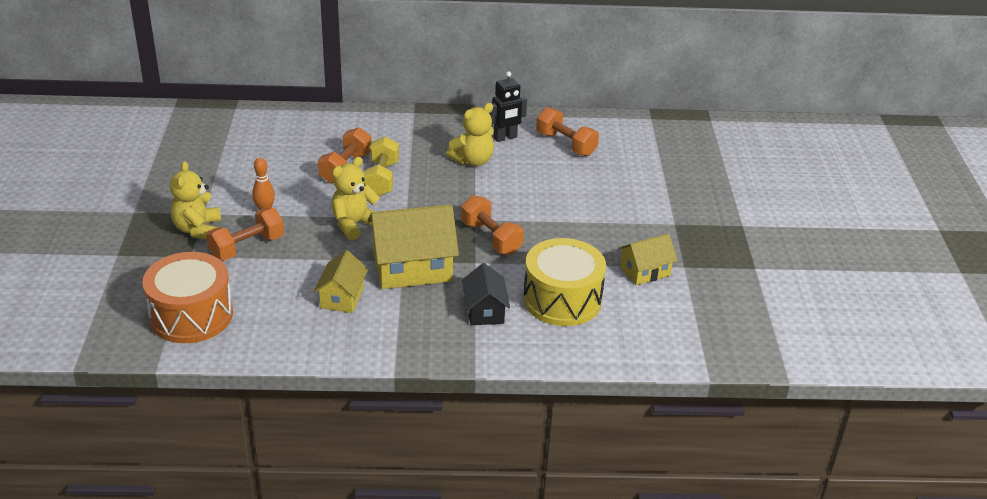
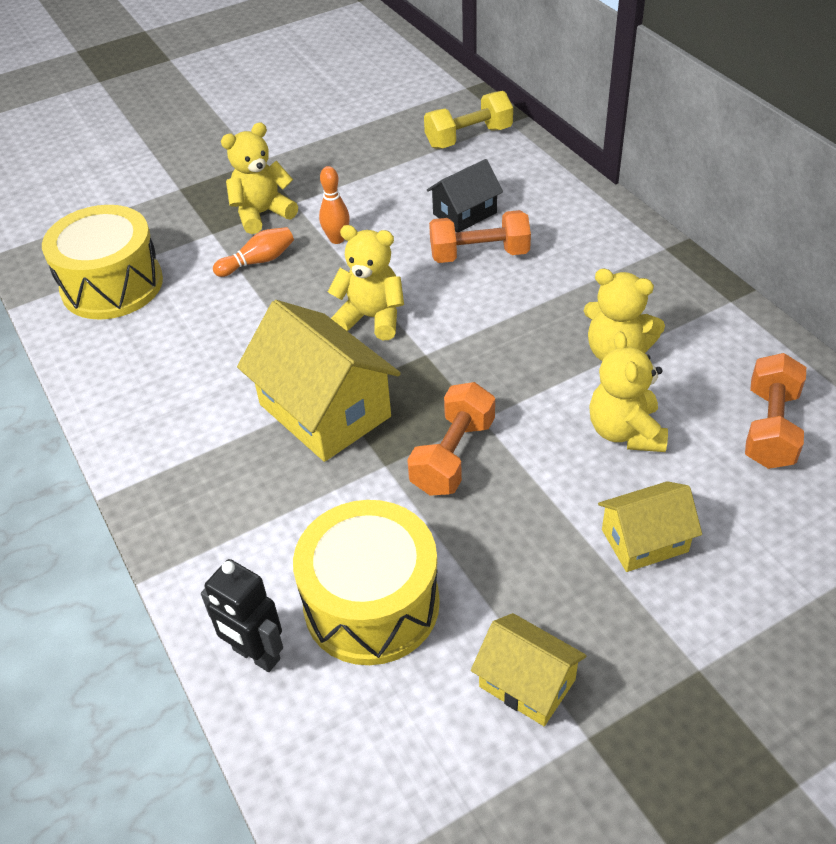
camera: 65 degrees right, 10 degrees up
orange drum [142,252,233,343] -> yellow drum [42,205,163,320]
orange dumbbell [206,208,284,260] -> orange bowling pin [213,227,294,277]
yellow house [314,250,368,313] -> yellow house moved to [598,481,702,572]
yellow dumbbell [364,136,399,196] -> yellow dumbbell moved to [424,91,513,149]
black house [462,263,510,325] -> black house moved to [427,159,503,232]
black robot [489,71,527,142] -> black robot moved to [201,559,283,672]
none -> yellow teddy bear [589,331,668,452]

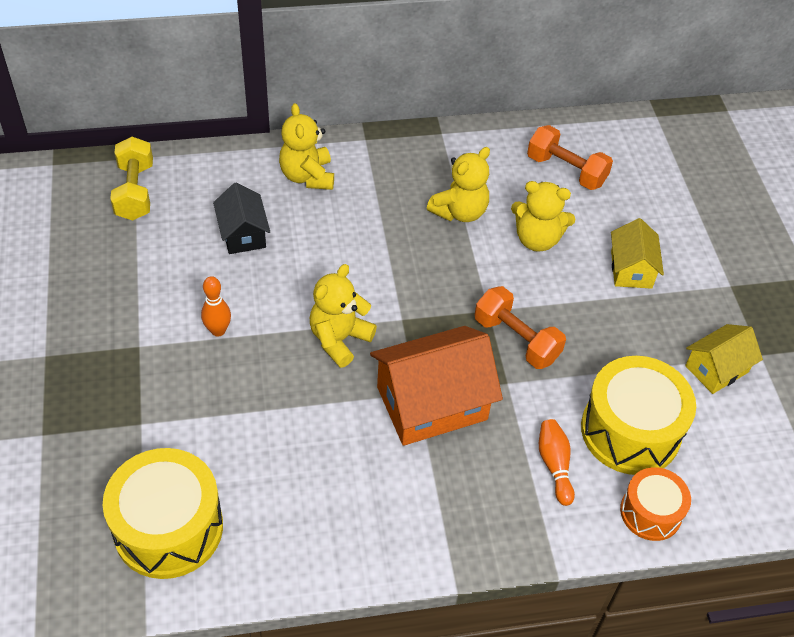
camera: 75 degrees left, 5 degrees up
black robot [201,559,283,672] -> orange drum [620,467,691,541]
orange bowling pin [213,227,294,277] -> orange bowling pin moved to [539,419,575,506]
yellow teddy bear [221,122,298,234] -> yellow teddy bear moved to [279,103,334,190]
yellow house [237,300,401,462] -> orange house [370,326,503,446]
orange dumbbell [429,210,531,263] -> none

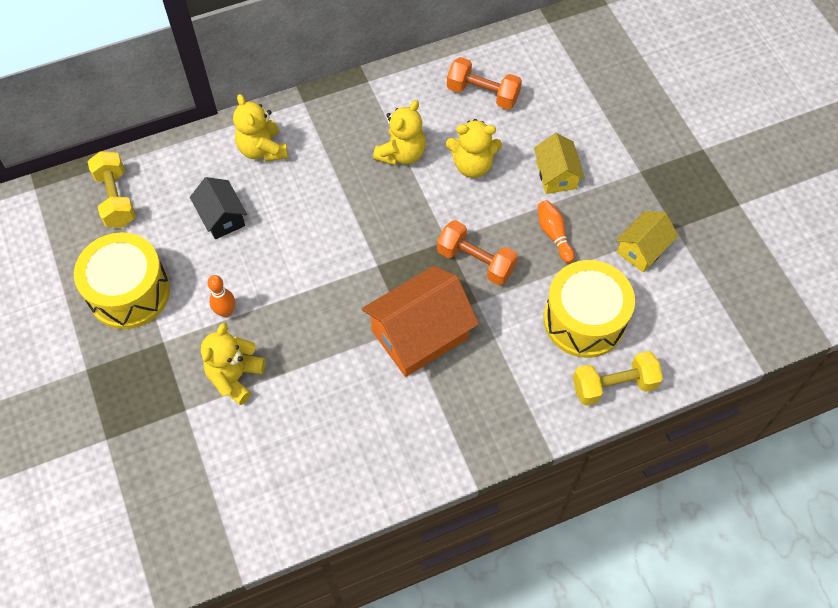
camera: 10 degrees left, 10 degrees up
yellow drum [103,448,223,579] -> yellow drum moved to [74,233,170,329]
yellow teddy bear [310,264,377,368] -> yellow teddy bear moved to [201,323,265,405]
orange bowling pin [539,419,575,506] -> orange bowling pin moved to [538,200,575,263]
orange drum [620,467,691,541] -> yellow dumbbell [573,351,663,406]

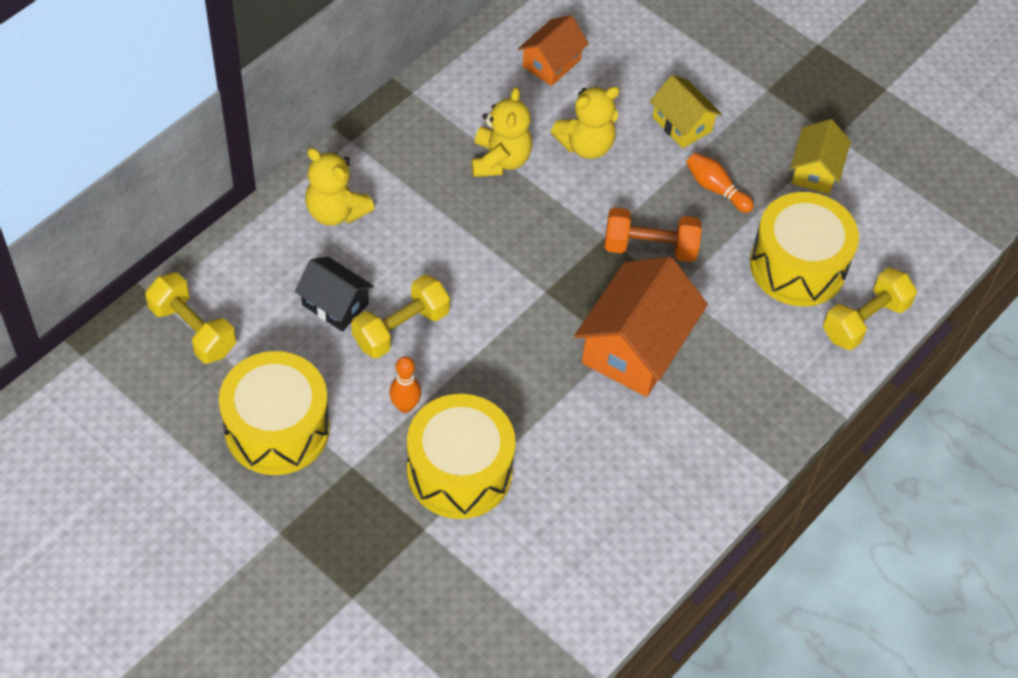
camera: 30 degrees left, 5 degrees down
yellow teddy bear [201,323,265,405] -> yellow drum [407,394,516,519]
orange dumbbell [447,57,522,110] -> orange house [518,15,589,86]
none -> yellow dumbbell [351,275,450,359]

